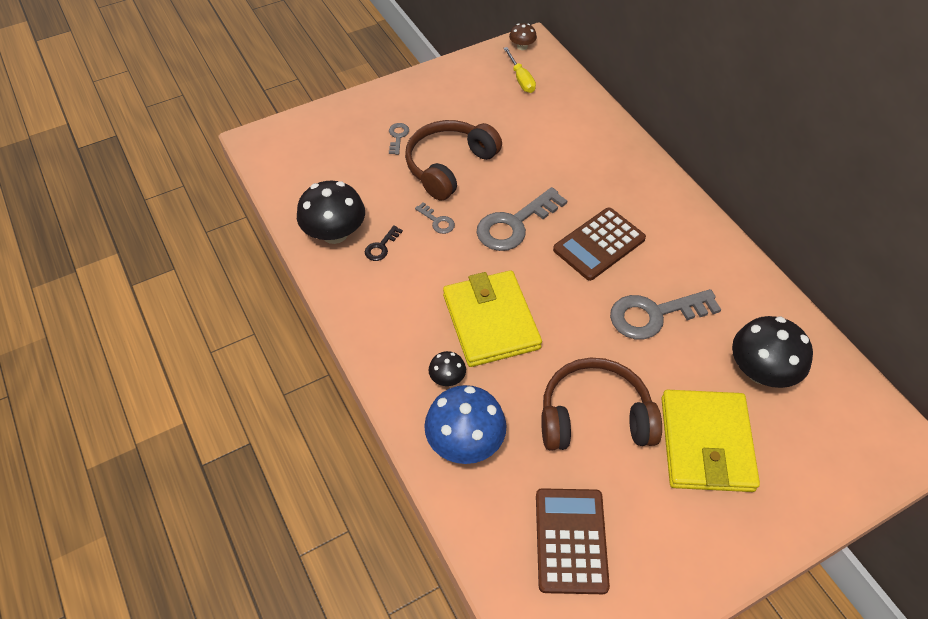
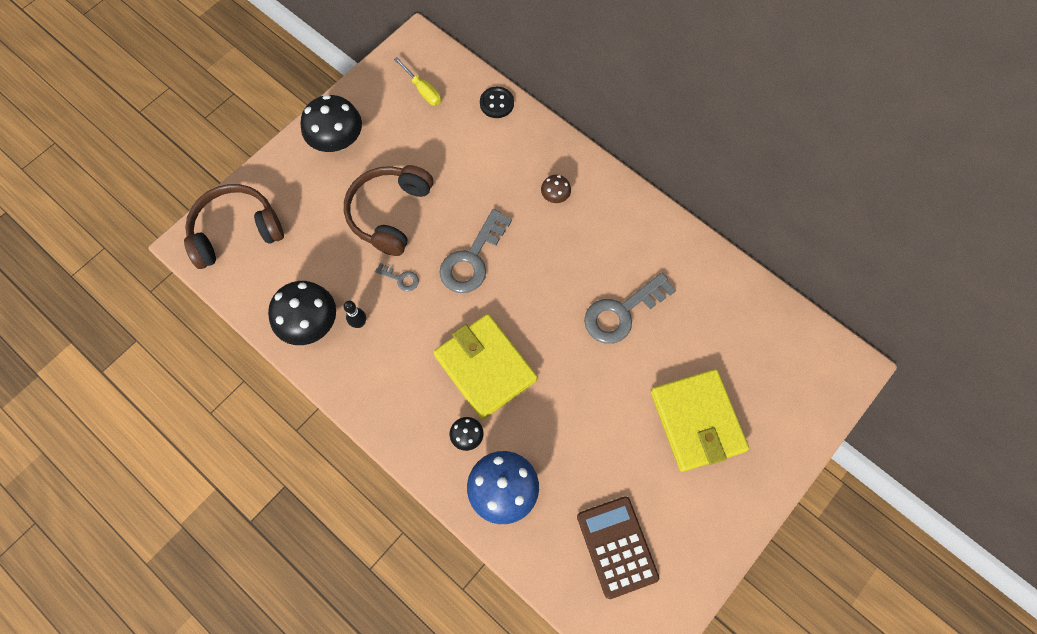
camera: 20 degrees left, 15 degrees up
black key [365,226,403,261] -> black bowling pin [343,301,366,328]
grey key [389,123,409,155] -> none
brown mushroom [509,23,537,50] -> brown mushroom moved to [541,175,571,203]
brown headphones [541,358,662,451] -> brown headphones moved to [184,184,284,269]
brown calculator [553,207,646,281] -> none
black mushroom [732,316,813,388] -> black mushroom moved to [301,94,362,152]
none -> black button [480,87,514,118]

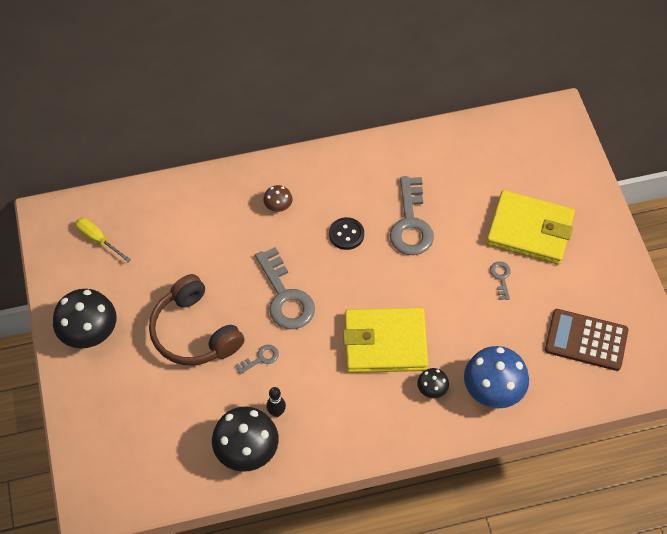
camera: 55 degrees left, 10 degrees down
brown headphones [184,184,284,269] -> none
yellow screwdriver [394,57,441,106] -> yellow screwdriver turned 135 degrees counterclockwise [75,218,131,262]
black button [480,87,514,118] -> black button moved to [329,217,364,250]
none -> grey key [490,261,511,300]

